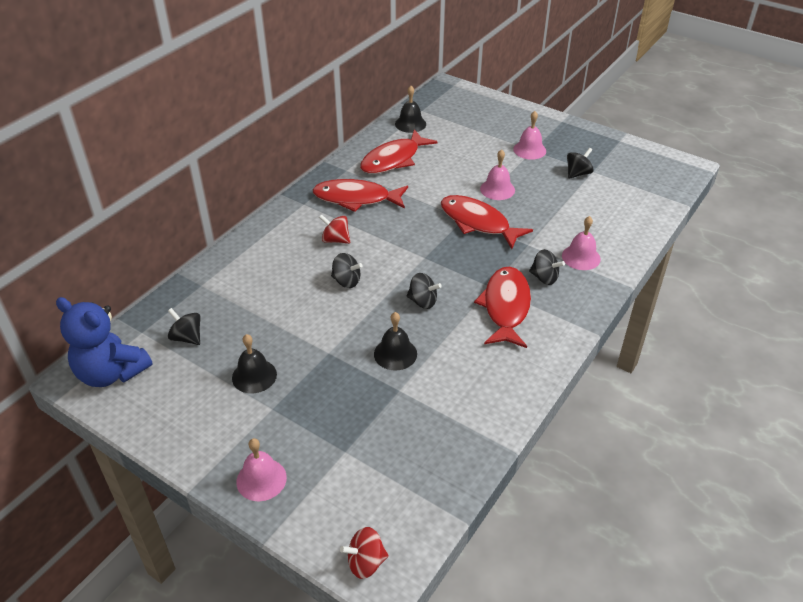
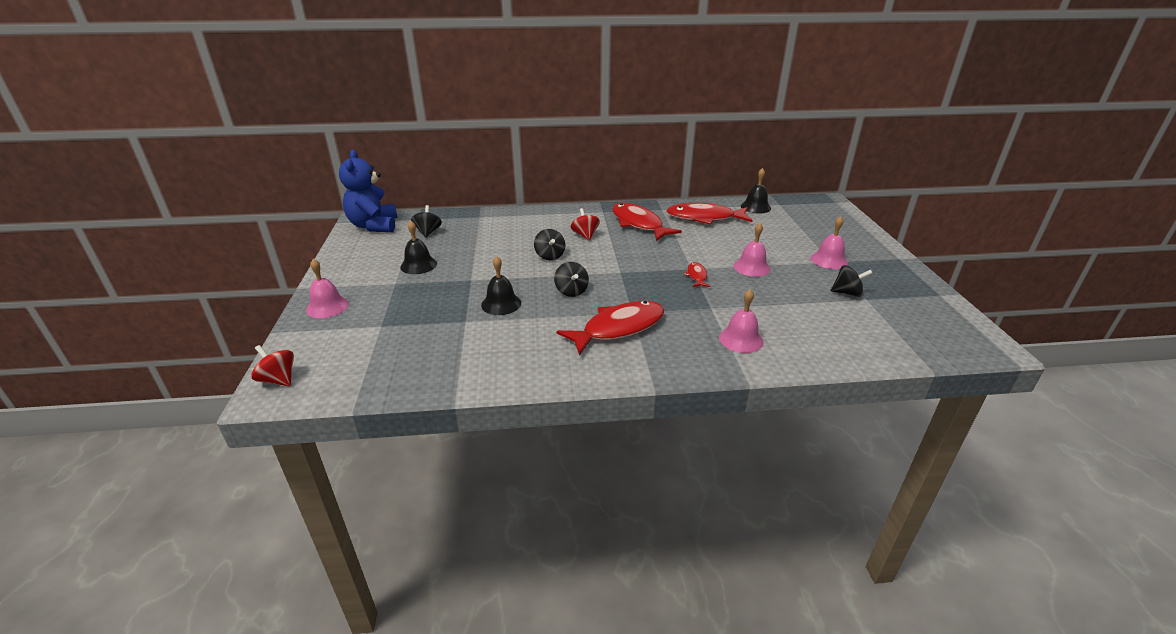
camera: 50 degrees right, 10 degrees down
red fish [441,195,533,249] -> red fish [684,262,710,287], size x0.46
black spinning top [529,249,565,285] -> none

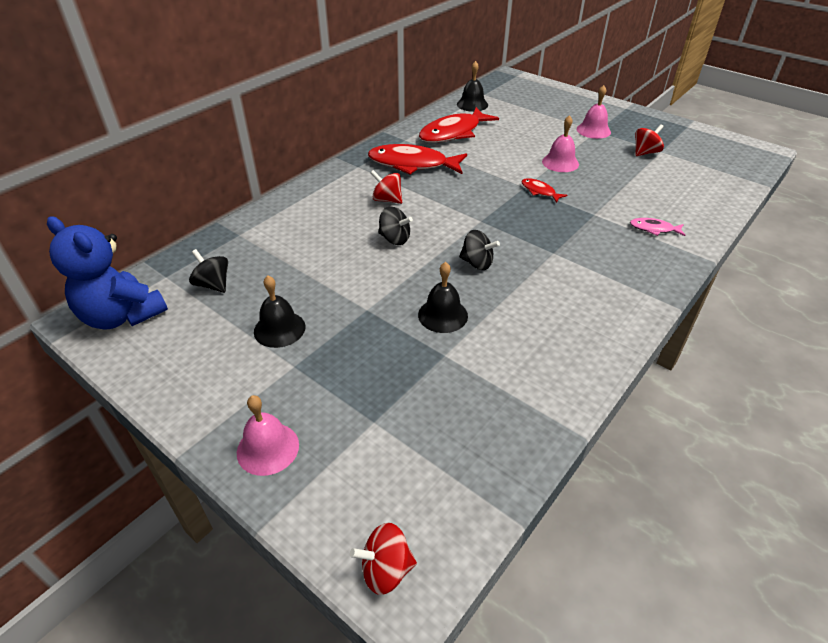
camera: 45 degrees left, 10 degrees up
red fish [556,301,664,355] -> none
pink bell [719,289,764,353] -> pink fish [630,218,685,236]
black spinning top [831,265,873,297] -> red spinning top [635,124,664,156]

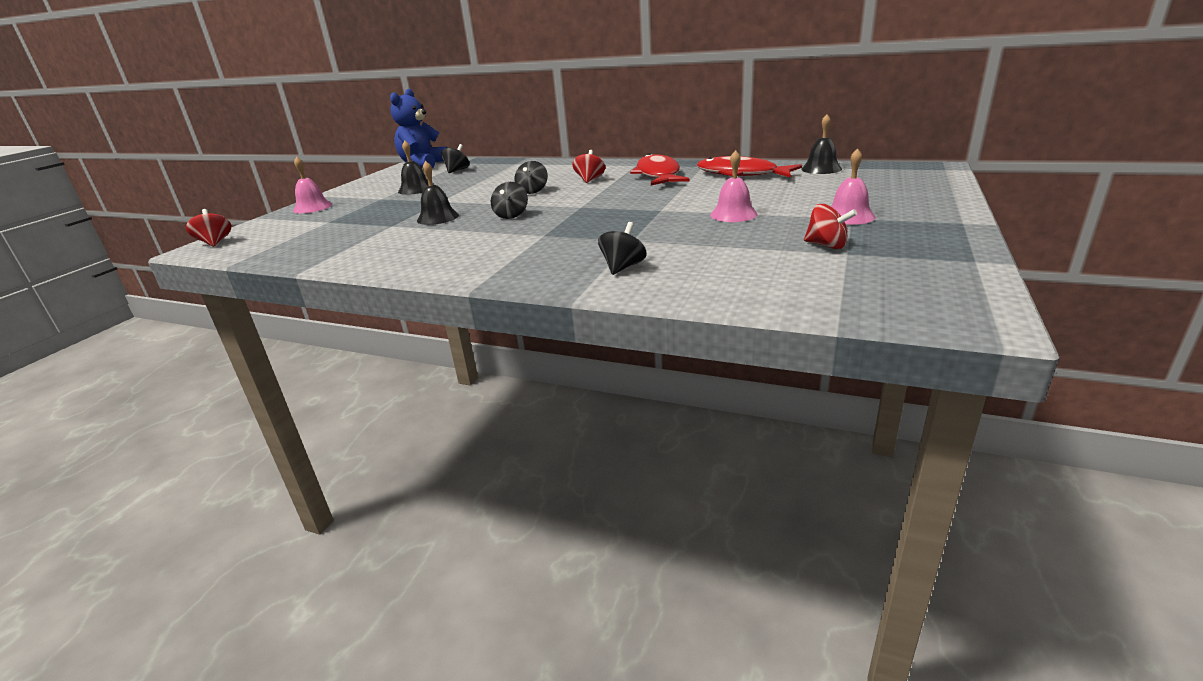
camera: 75 degrees right, 15 degrees down
red fish [521,178,567,203] -> none
pink fish [630,218,685,236] -> black spinning top [598,222,647,275]

